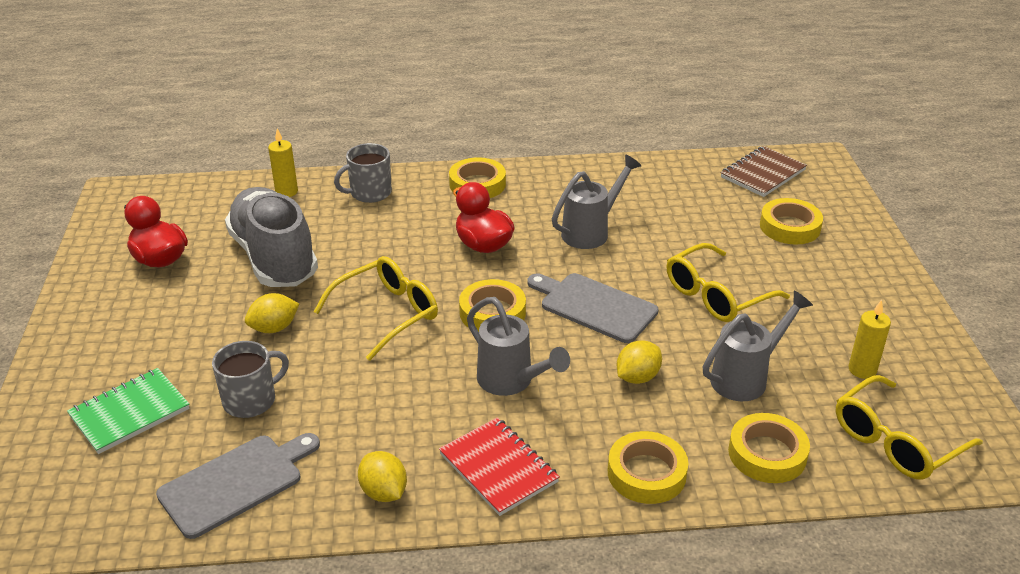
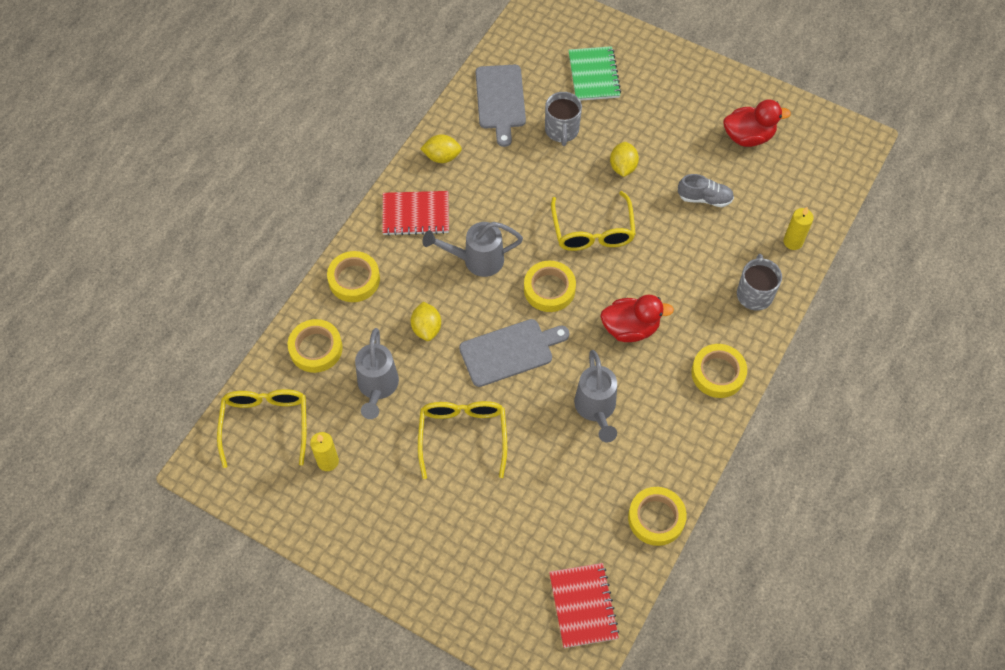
camera: 125 degrees right, 25 degrees up
grey shoe [225,187,318,287] -> grey shoe [678,174,734,207], size x0.45
brown notebook [721,146,807,197] -> red notebook [549,563,620,648]
yellow tape [760,198,823,245] -> yellow tape moved to [628,487,687,546]

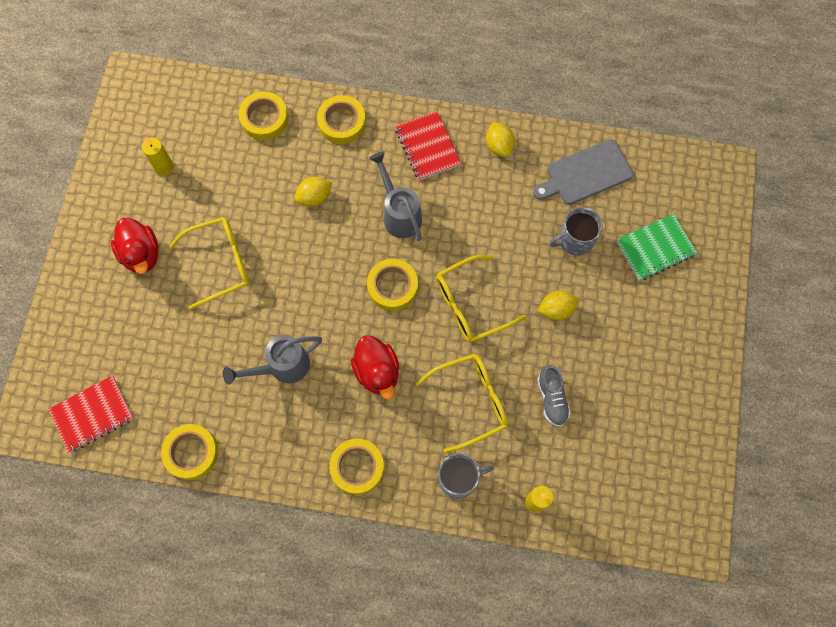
camera: 70 degrees right, 10 degrees up
yellow glasses [217,389,306,468] -> yellow glasses moved to [416,353,508,453]
grey watering can [355,328,399,419] -> none
grey cutting board [459,319,570,387] -> none
red duck [723,99,791,147] -> red duck moved to [111,218,159,274]

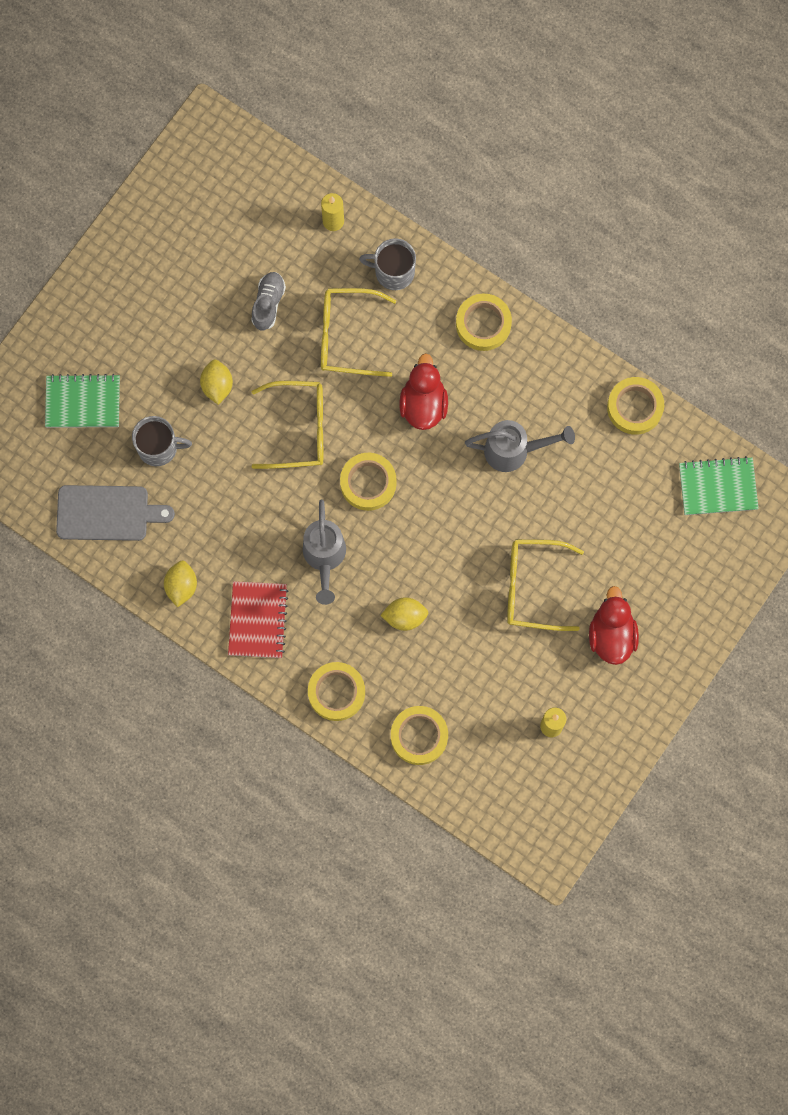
camera: 155 degrees left, 5 degrees up
red notebook [49,375,134,452] -> green notebook [679,456,759,515]
yellow lemon [538,290,579,321] -> yellow lemon turned 75 degrees clockwise [200,360,233,405]

